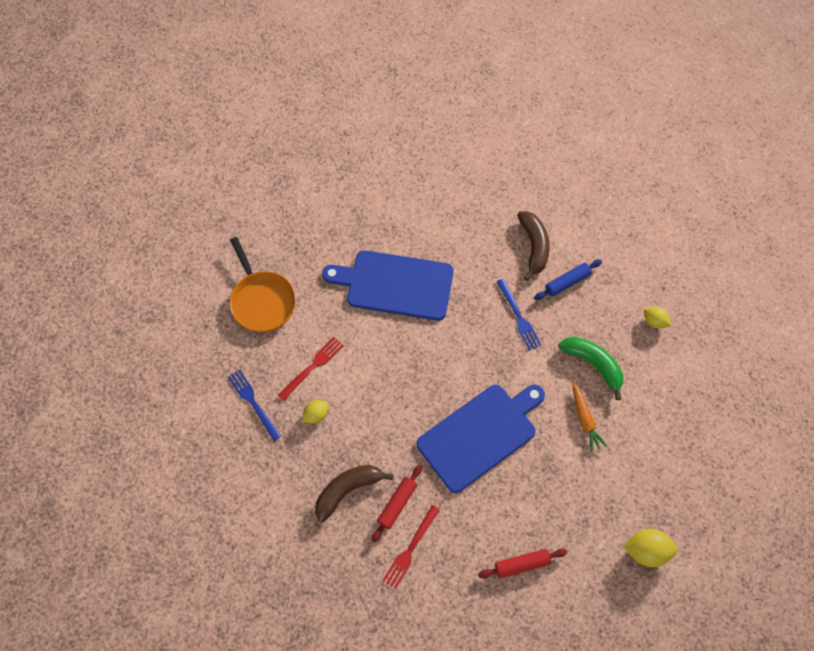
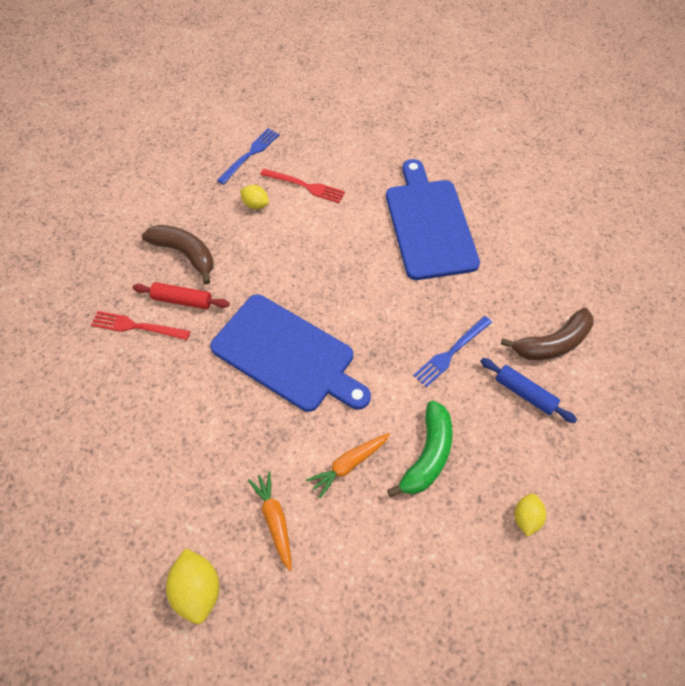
camera: 70 degrees right, 5 degrees down
orange pan [230,237,296,332] -> none
red rolling pin [478,549,567,578] -> none
none -> orange carrot [248,471,292,571]

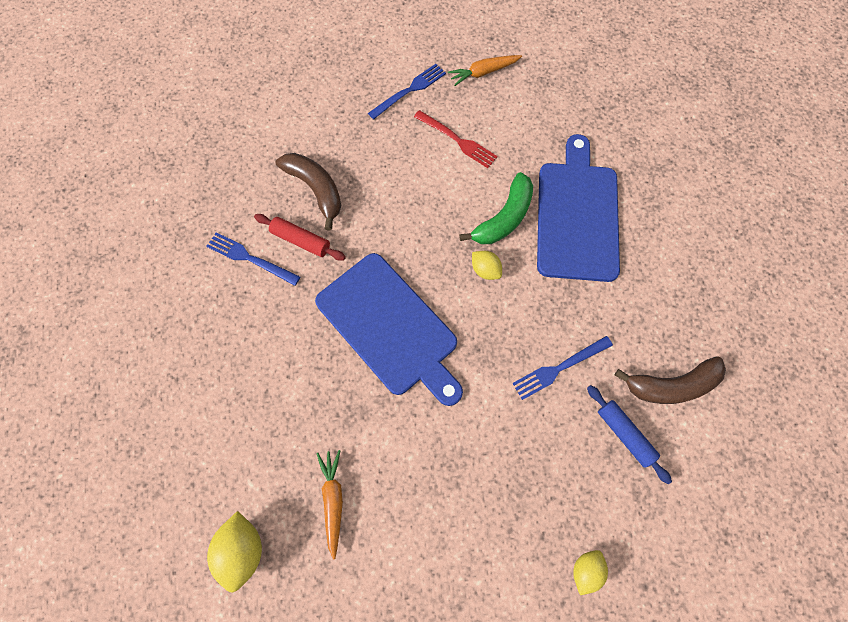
camera: 15 degrees right, 10 degrees up
red fork [91,311,190,340] -> blue fork [206,232,300,286]
yellow lemon [240,185,269,209] -> yellow lemon moved to [472,251,502,280]
orange carrot [306,433,390,498] -> orange carrot moved to [448,55,522,86]
green banana [387,401,453,497] -> green banana moved to [459,172,533,244]

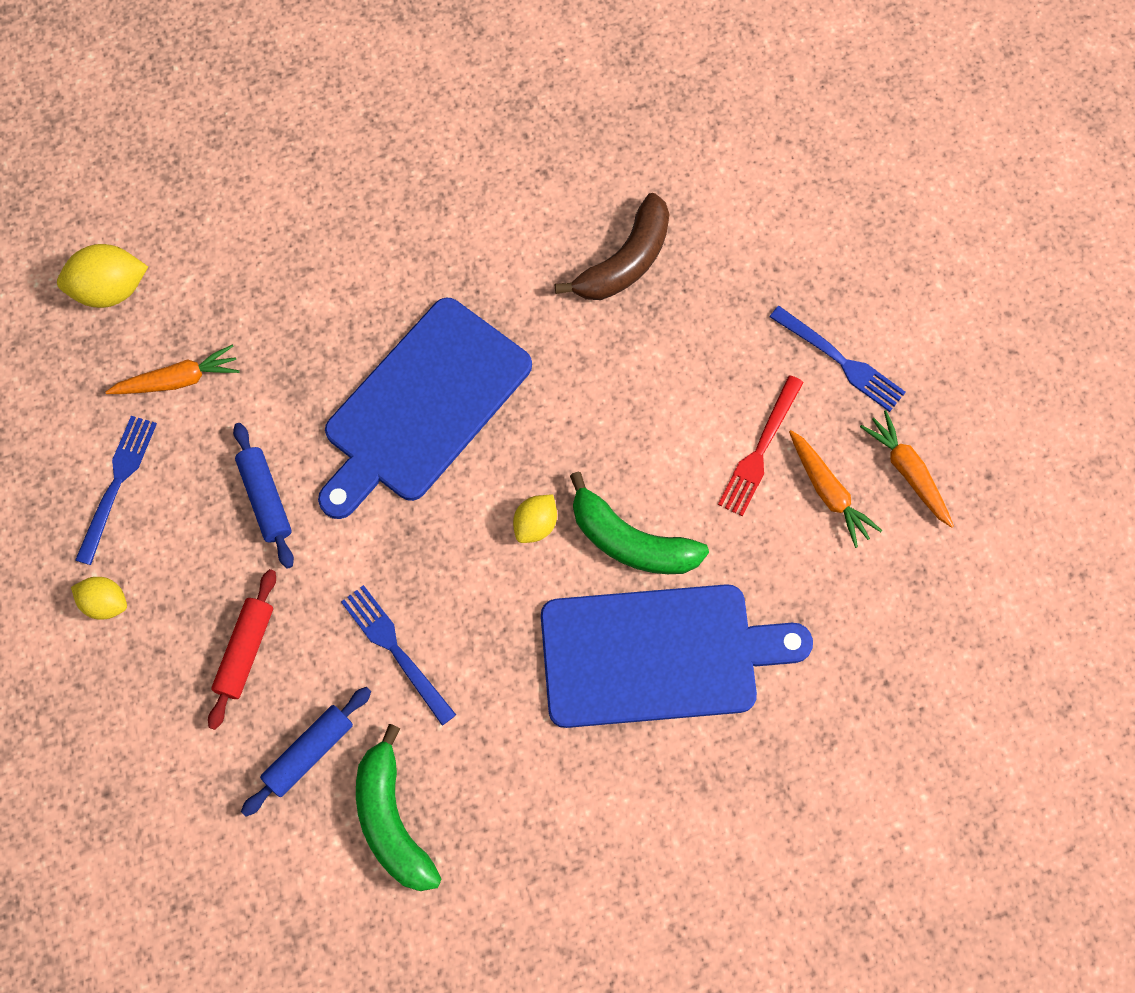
camera: 80 degrees right, 0 degrees up
blue fork [206,232,300,286] -> blue fork moved to [75,416,157,565]
red rolling pin [254,214,346,261] -> red rolling pin moved to [208,569,276,730]
yellow lemon [573,550,608,595] -> yellow lemon moved to [71,577,127,620]
brown banana [615,357,726,404] -> green banana [356,724,441,891]
none -> blue rolling pin [233,423,294,569]
none -> orange carrot [789,430,882,548]

